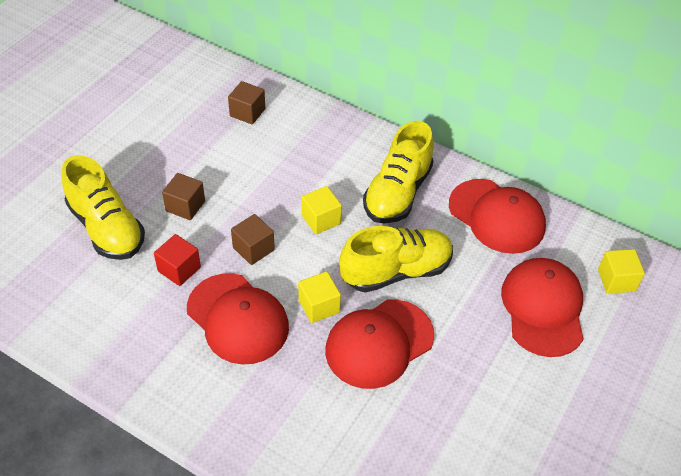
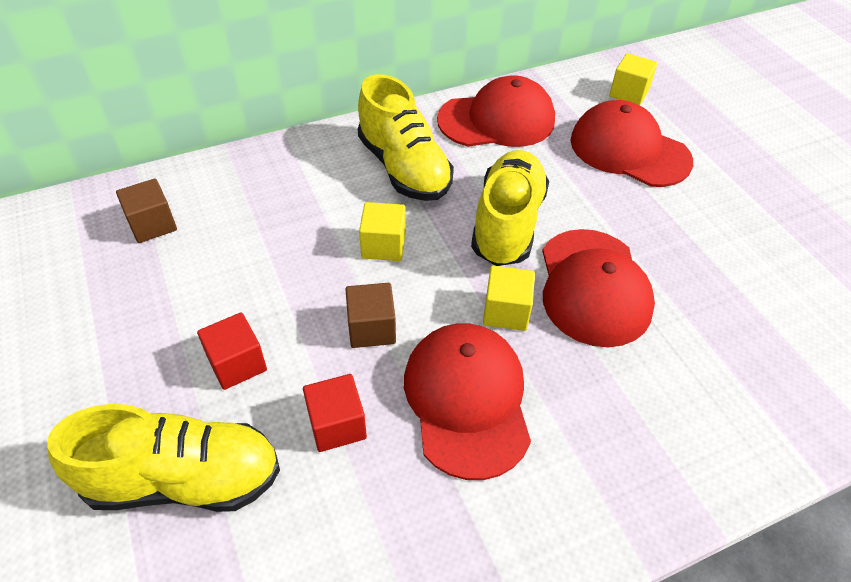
camera: 55 degrees left, 0 degrees up
brown cube [162,173,205,220] -> red cube [197,312,267,390]
red cap [187,273,289,365] -> red cap turned 90 degrees counterclockwise [404,323,531,480]

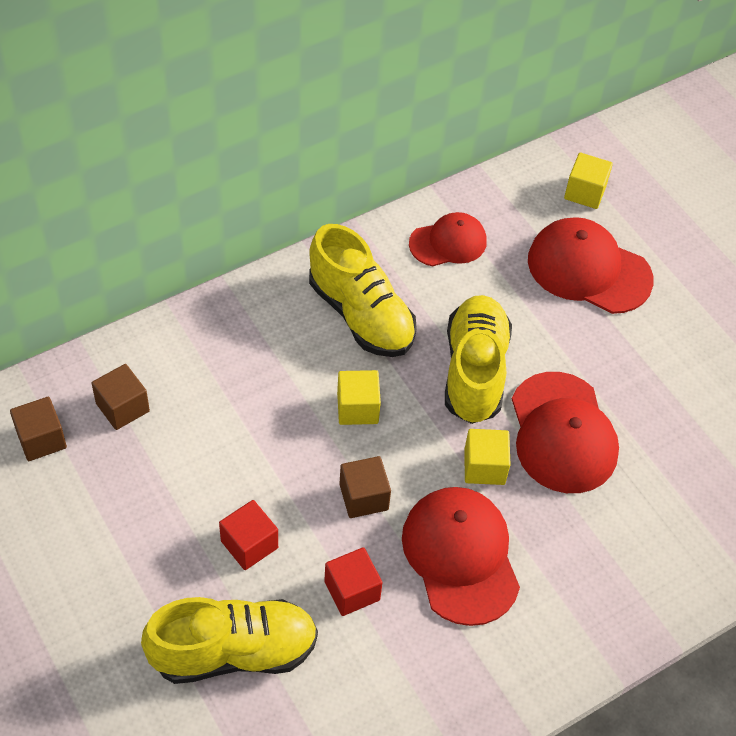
camera: 10 degrees left, 5 degrees up
red cap [437,75,555,147] -> red cap [409,212,487,267], size x0.62
none -> brown cube [10,397,67,461]

